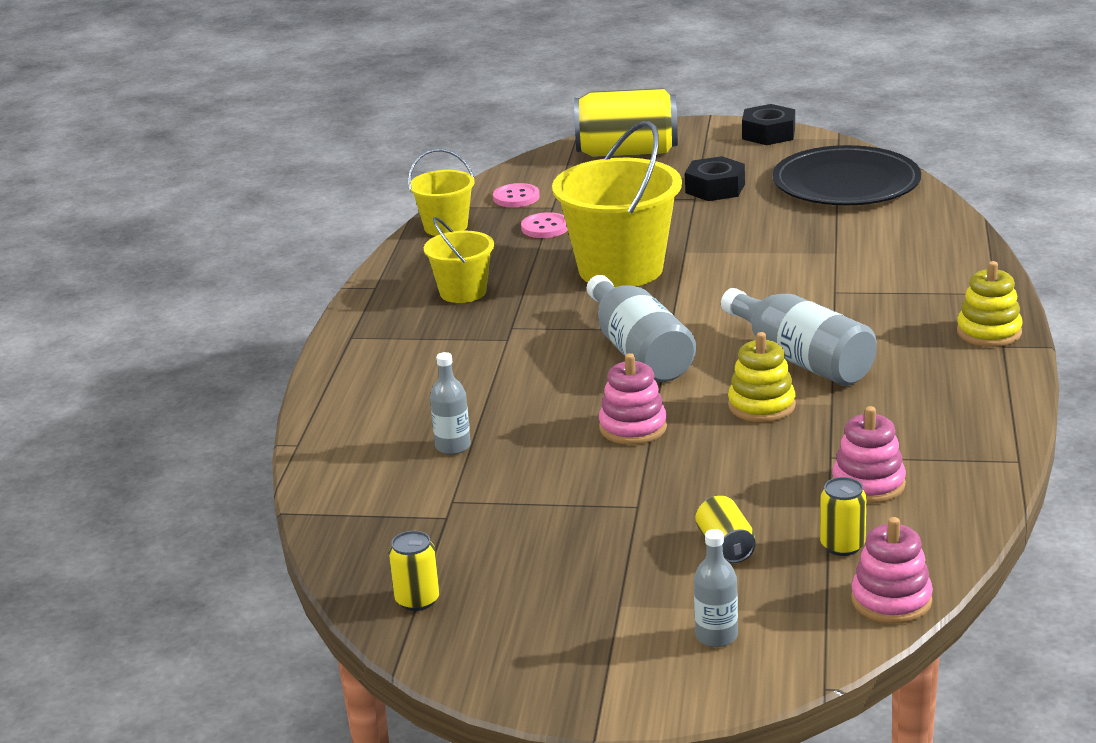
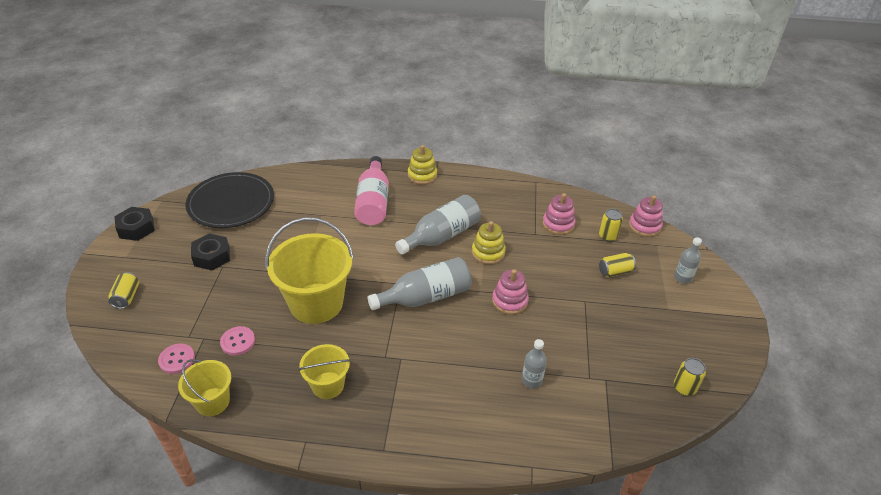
camera: 95 degrees left, 15 degrees up
yellow can [574,88,678,157] -> yellow can [108,272,139,309], size x0.47
none -> pink bottle [354,156,389,225]

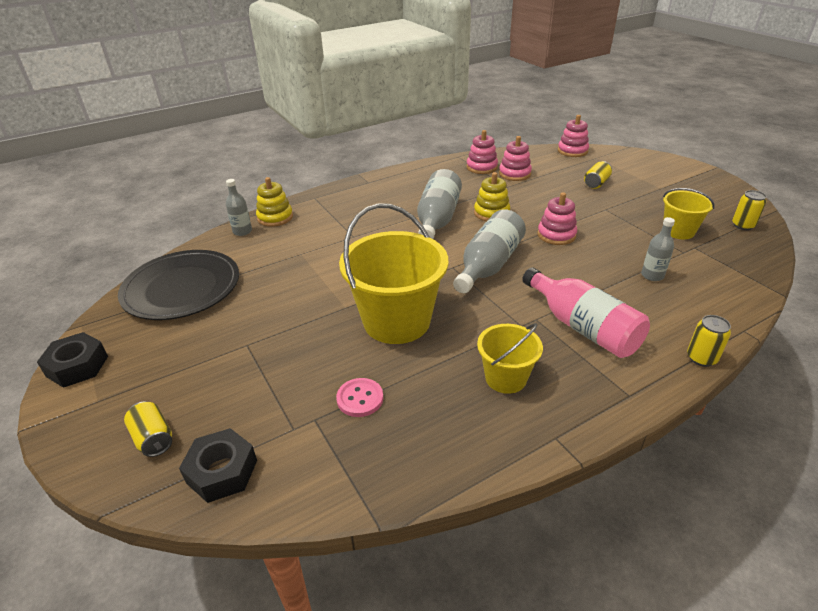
camera: 35 degrees left, 5 degrees down
pink button [158,344,195,374] -> none
yellow bucket [178,359,231,416] -> yellow bucket moved to [663,188,715,239]
black nut [191,233,230,271] -> black nut moved to [179,428,257,503]
pink bottle [354,156,389,225] -> pink bottle moved to [522,267,650,358]
yellow stacking toy [408,145,437,185] -> yellow stacking toy moved to [256,177,293,227]
yellow can [599,209,623,242] -> yellow can moved to [687,315,731,367]
grey bottle [674,237,702,284] -> grey bottle moved to [226,179,252,236]
none -> pink stacking toy [466,130,498,174]

